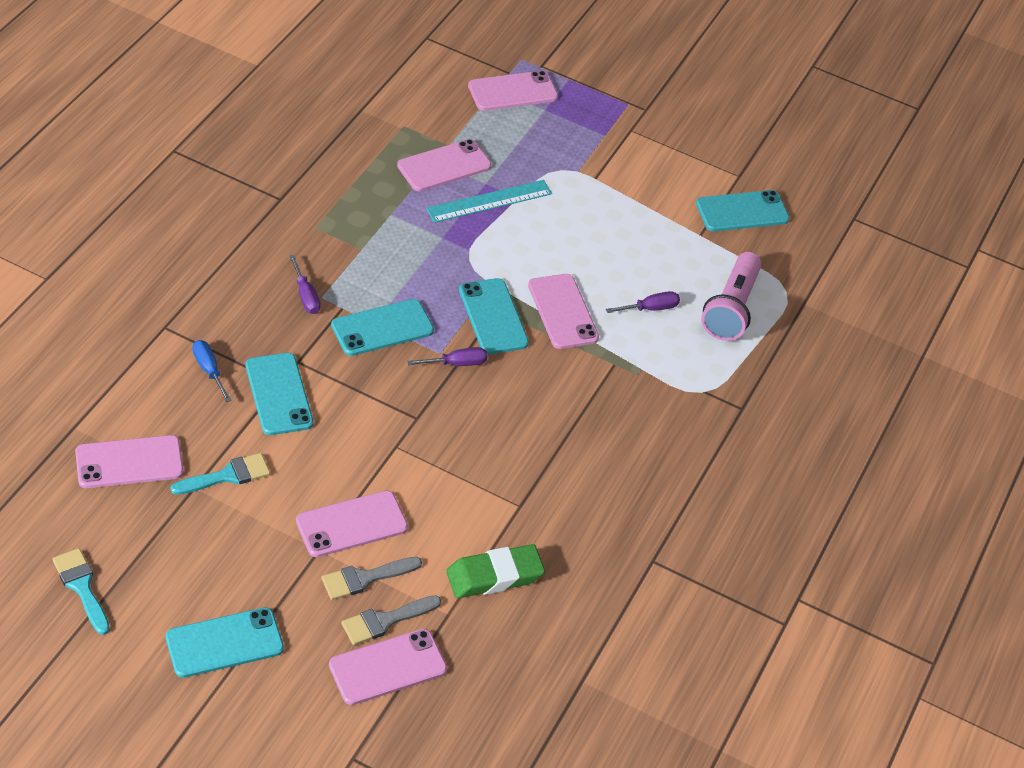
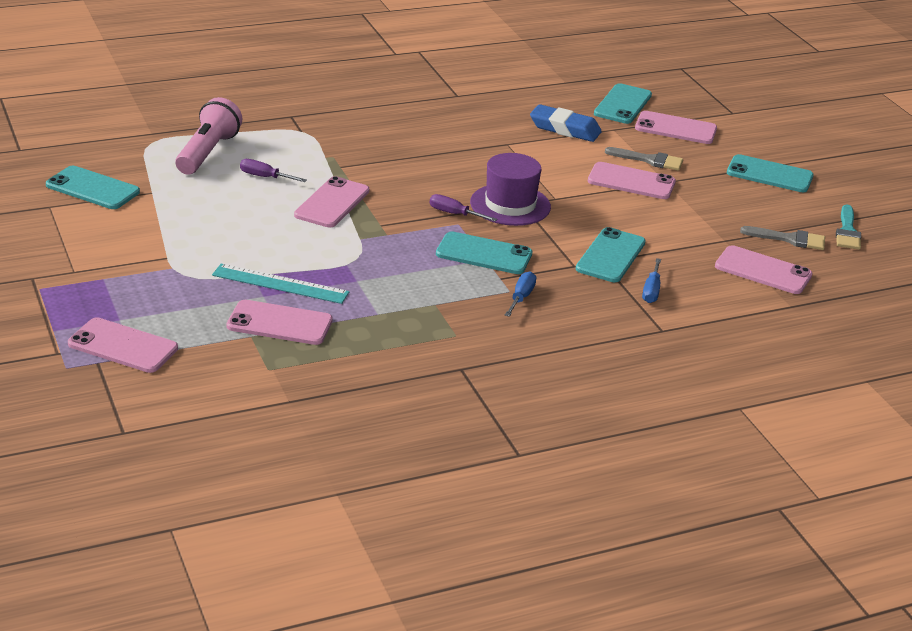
camera: 135 degrees left, 15 degrees down
turquoise brush [171,453,270,495] -> none
purple screwdriver [289,255,321,314] -> blue screwdriver [505,271,536,317]
grey brush [341,595,441,645] -> grey brush moved to [740,226,825,250]
green eraser [446,544,545,598] -> blue eraser [530,104,602,142]
turquoise phone [459,278,529,354] -> turquoise phone moved to [594,83,652,124]
pink flashlight [701,252,762,341] -> pink flashlight turned 45 degrees counterclockwise [175,97,242,175]
none -> purple hat [470,153,551,226]

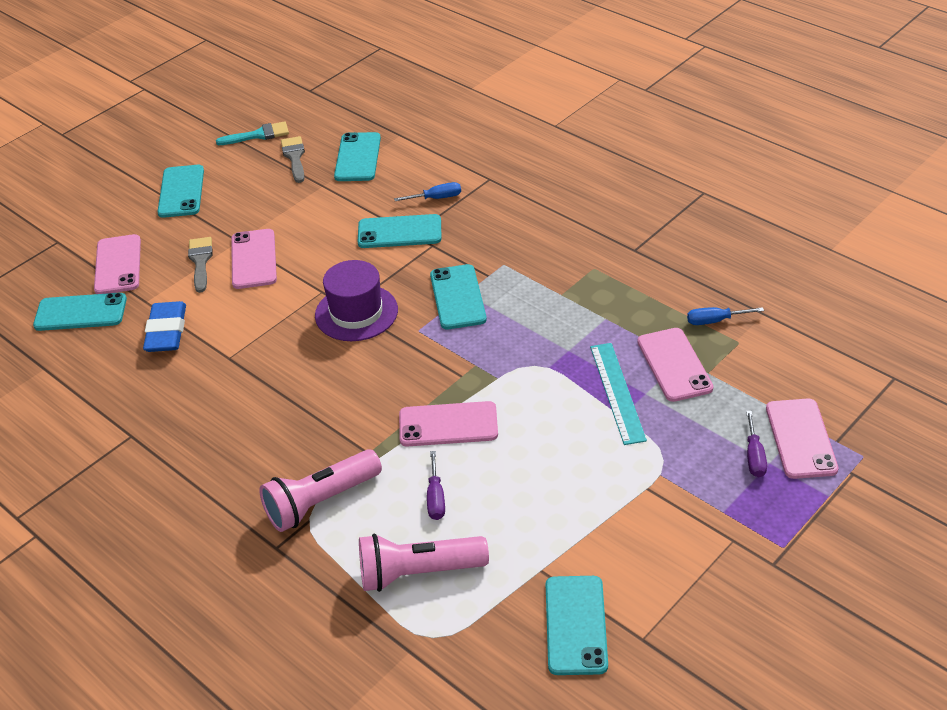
camera: 110 degrees left, 10 degrees up
purple screwdriver [429,194,497,221] -> purple screwdriver moved to [746,411,767,477]
blue screwdriver [505,271,536,317] -> blue screwdriver moved to [687,307,764,325]
pink phone [715,245,812,294] -> turquoise phone [334,132,381,181]
none -> pink flashlight [259,449,382,532]

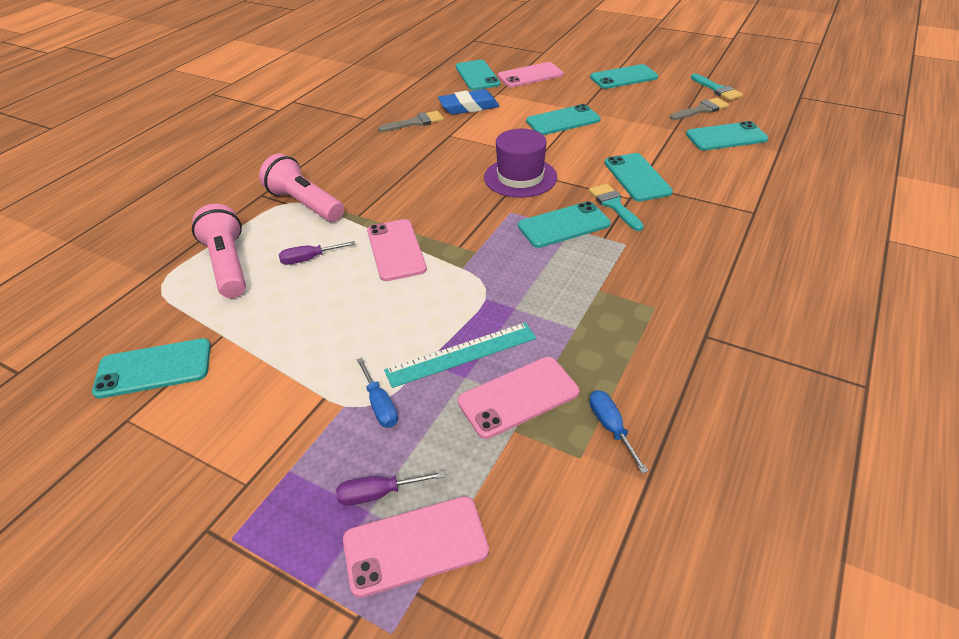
camera: 75 degrees right, 0 degrees up
grey brush [188,237,213,293] -> grey brush moved to [378,111,444,132]
pink phone [231,229,277,289] -> turquoise phone [526,104,601,135]
blue screwdriver [394,182,461,201] -> blue screwdriver moved to [356,357,398,428]
none -> turquoise brush [589,184,644,231]

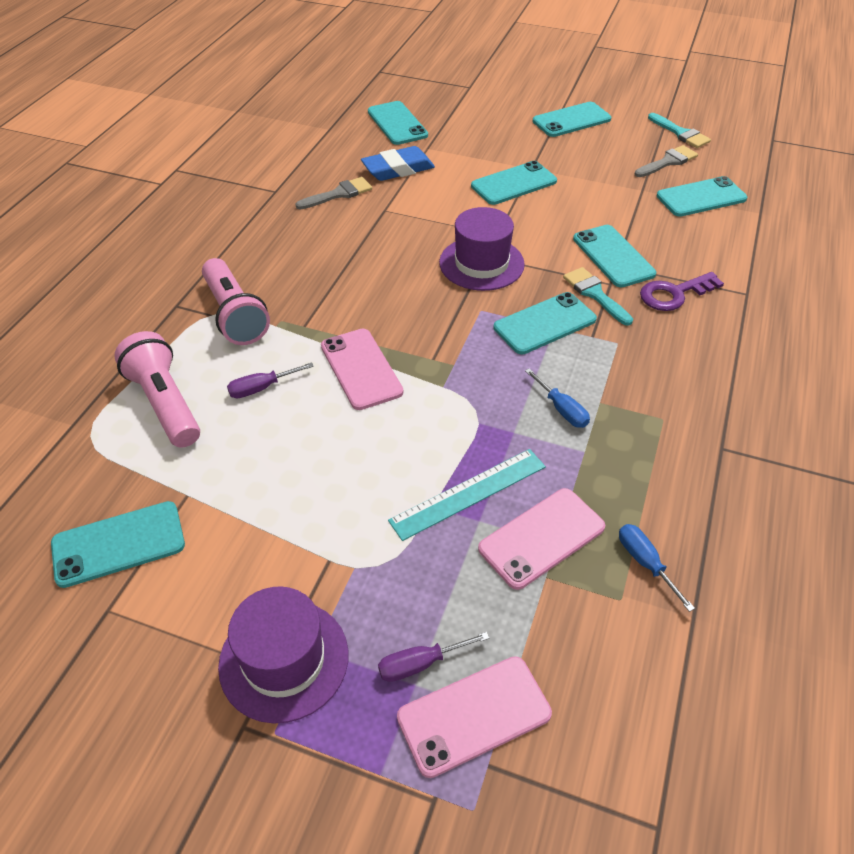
camera: 10 degrees left, 5 degrees up
pink flashlight [259,153,344,222] -> pink flashlight turned 150 degrees counterclockwise [202,258,270,345]
blue screwdriver [356,357,398,428] -> blue screwdriver moved to [525,368,590,428]
pink phone [497,62,564,87] -> none
none -> purple hat [218,586,348,724]
none -> purple key [640,272,724,311]

